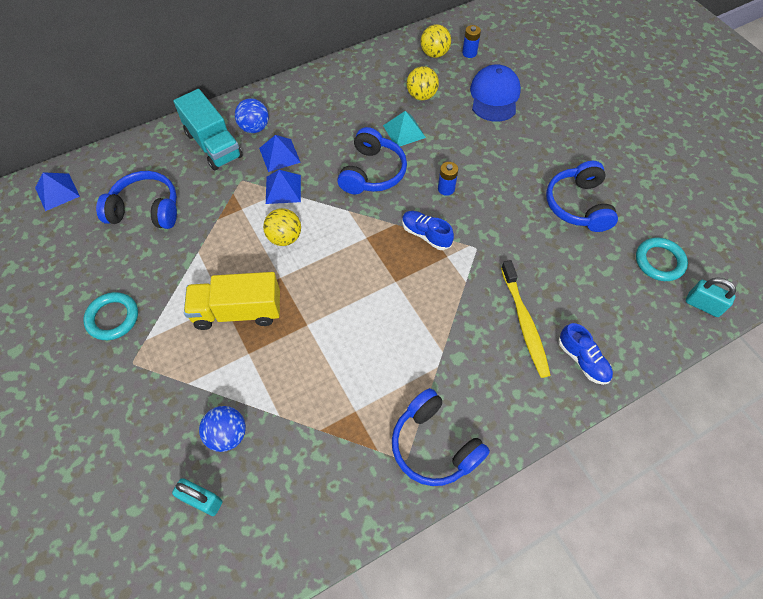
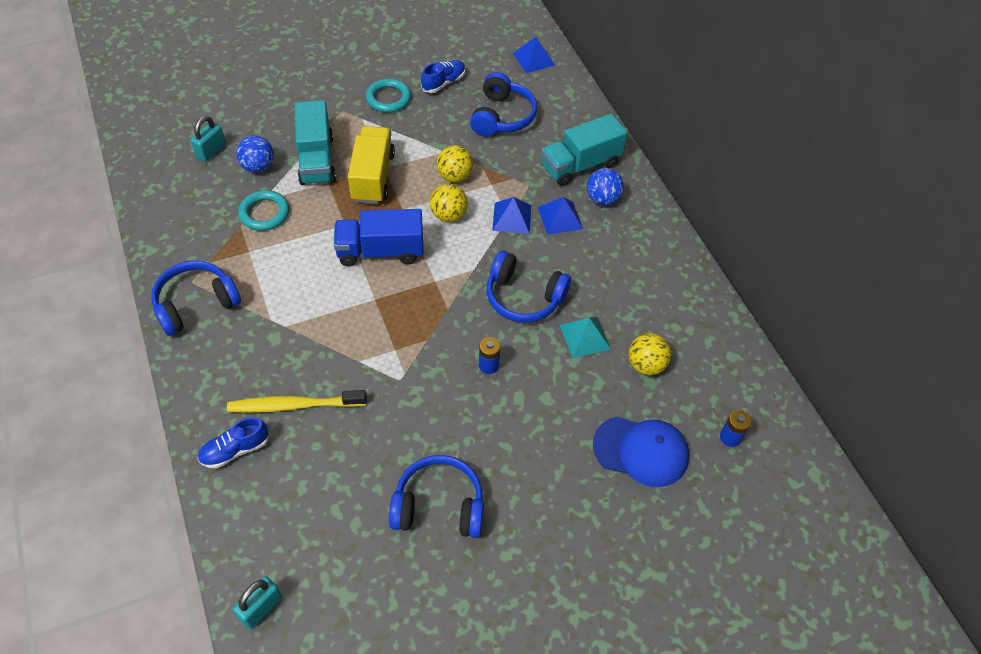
camera: 95 degrees right, 5 degrees down
blue shoe [402,211,454,250] -> blue shoe moved to [421,60,465,93]
yellow ball [421,24,451,58] -> yellow ball moved to [437,145,473,182]
turquoise ring [636,238,688,281] -> turquoise ring moved to [238,190,289,231]
none -> turquoise truck [294,100,336,185]
none -> blue truck [334,209,424,266]

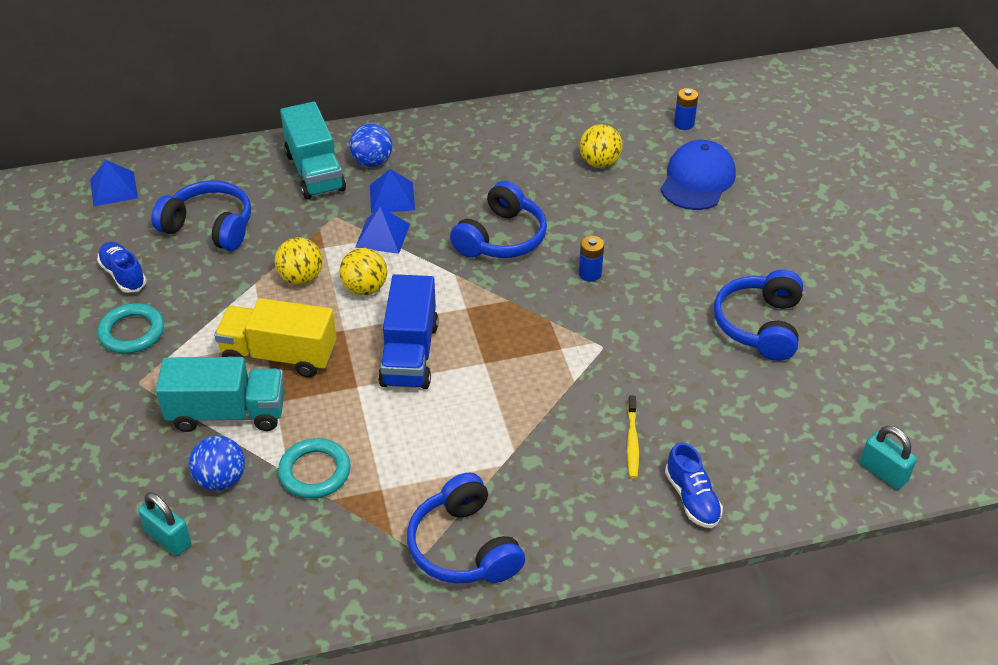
camera: 80 degrees left, 10 degrees down
yellow toothbrush [227,390,367,412] -> yellow toothbrush [627,396,639,479], size x0.59
turquoise pyramid [560,317,611,358] -> none

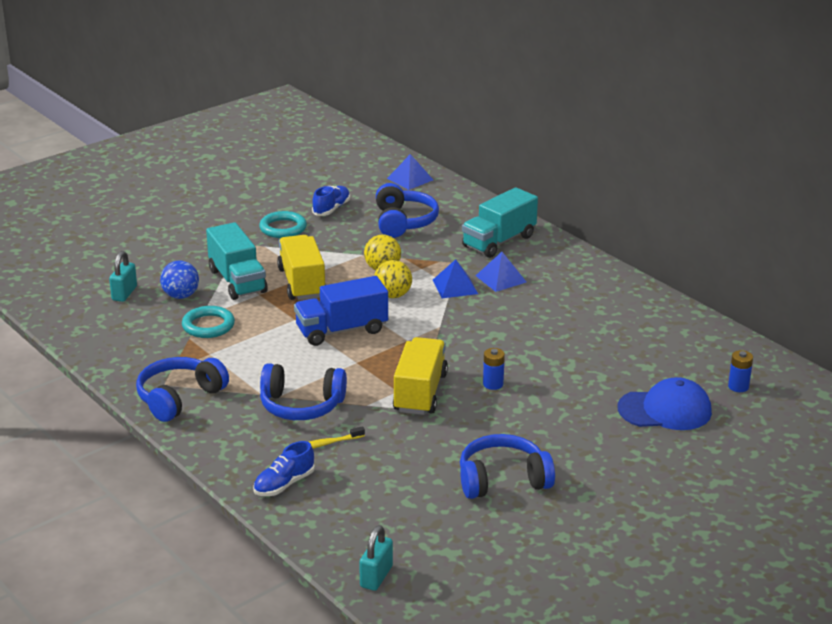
camera: 65 degrees right, 15 degrees down
blue ball [349,124,392,167] -> none
blue headphones [450,181,547,258] -> blue headphones moved to [260,363,347,420]
yellow ball [580,124,623,168] -> none
none -> yellow truck [393,337,448,415]

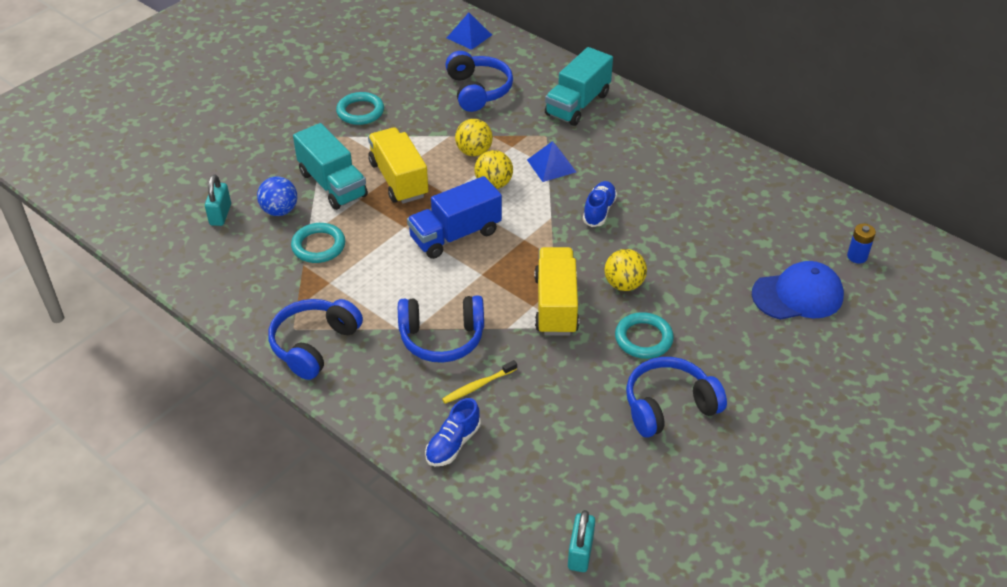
camera: 10 degrees left, 15 degrees up
blue shoe [312,186,350,216] -> blue shoe moved to [583,181,617,227]
blue pyramid [475,252,526,292] -> none
blue battery [483,348,505,390] -> yellow ball [604,249,647,291]
none -> turquoise ring [615,312,674,359]

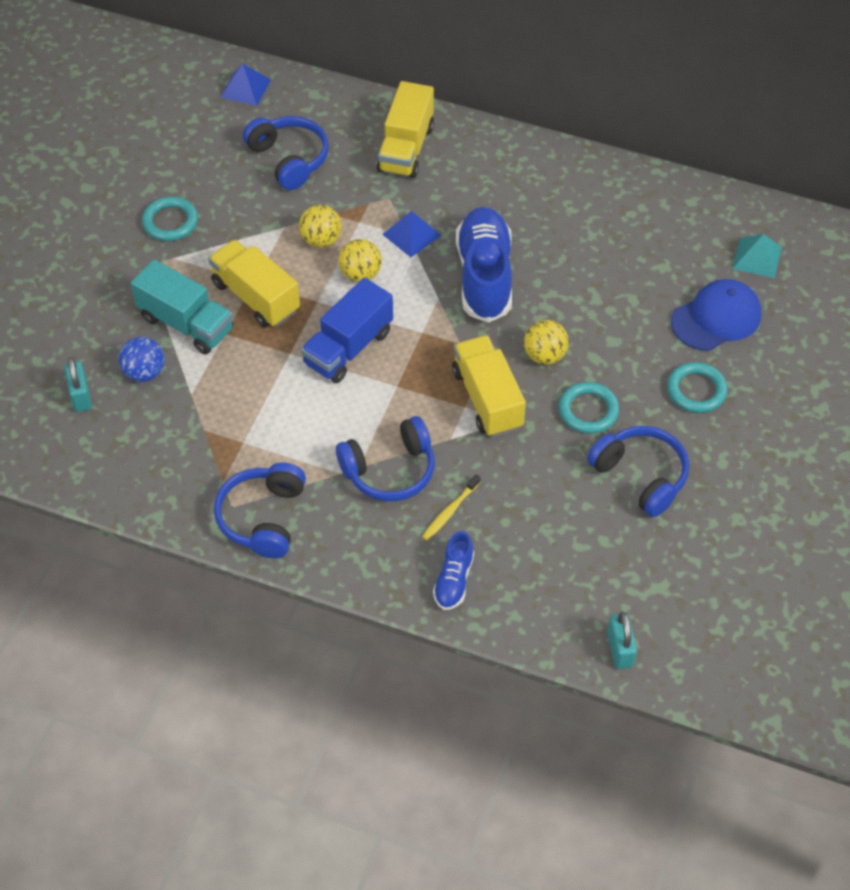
camera: 20 degrees left, 10 degrees up
turquoise ring [291,223,345,263] -> turquoise ring moved to [667,362,728,413]
turquoise truck [545,47,613,126] -> yellow truck [377,81,434,178]
blue shoe [583,181,617,227] -> blue shoe [456,207,512,323], size x1.99
blue headphones [626,357,727,437] -> blue headphones turned 90 degrees clockwise [587,426,689,517]
blue battery [847,224,876,263] -> turquoise pyramid [732,234,782,278]

